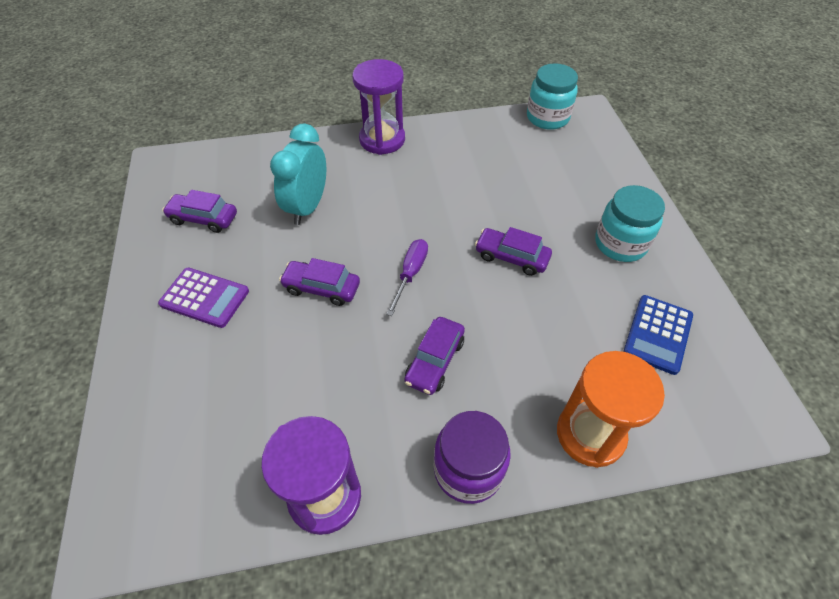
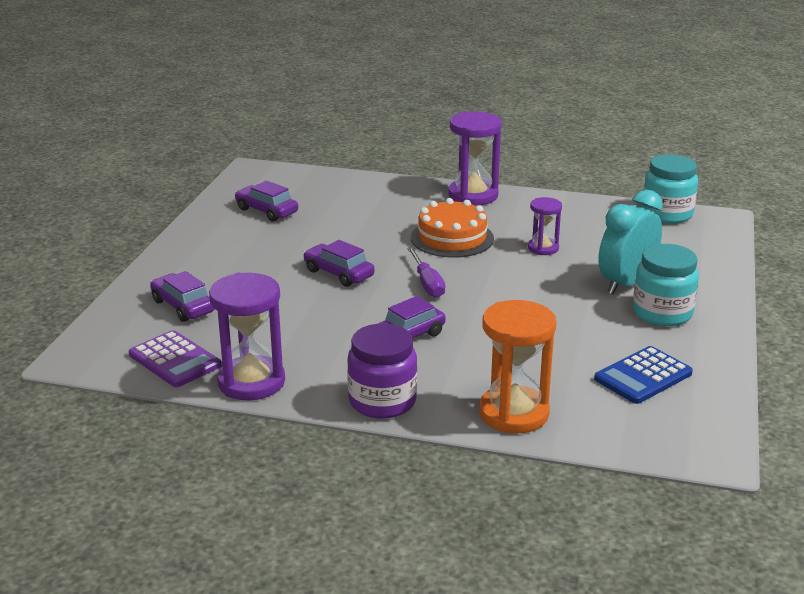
camera: 25 degrees right, 25 degrees down
purple calculator [158,268,249,328] -> purple calculator moved to [129,330,222,387]
turquoise clock [270,124,326,225] -> turquoise clock moved to [598,190,663,294]
purple screwdriver [386,239,428,316] -> purple screwdriver turned 120 degrees clockwise [407,247,445,298]
purple car [475,227,552,276] -> purple car moved to [150,271,215,322]
none -> orange cake [411,198,494,258]
none -> purple hourglass [528,197,562,255]

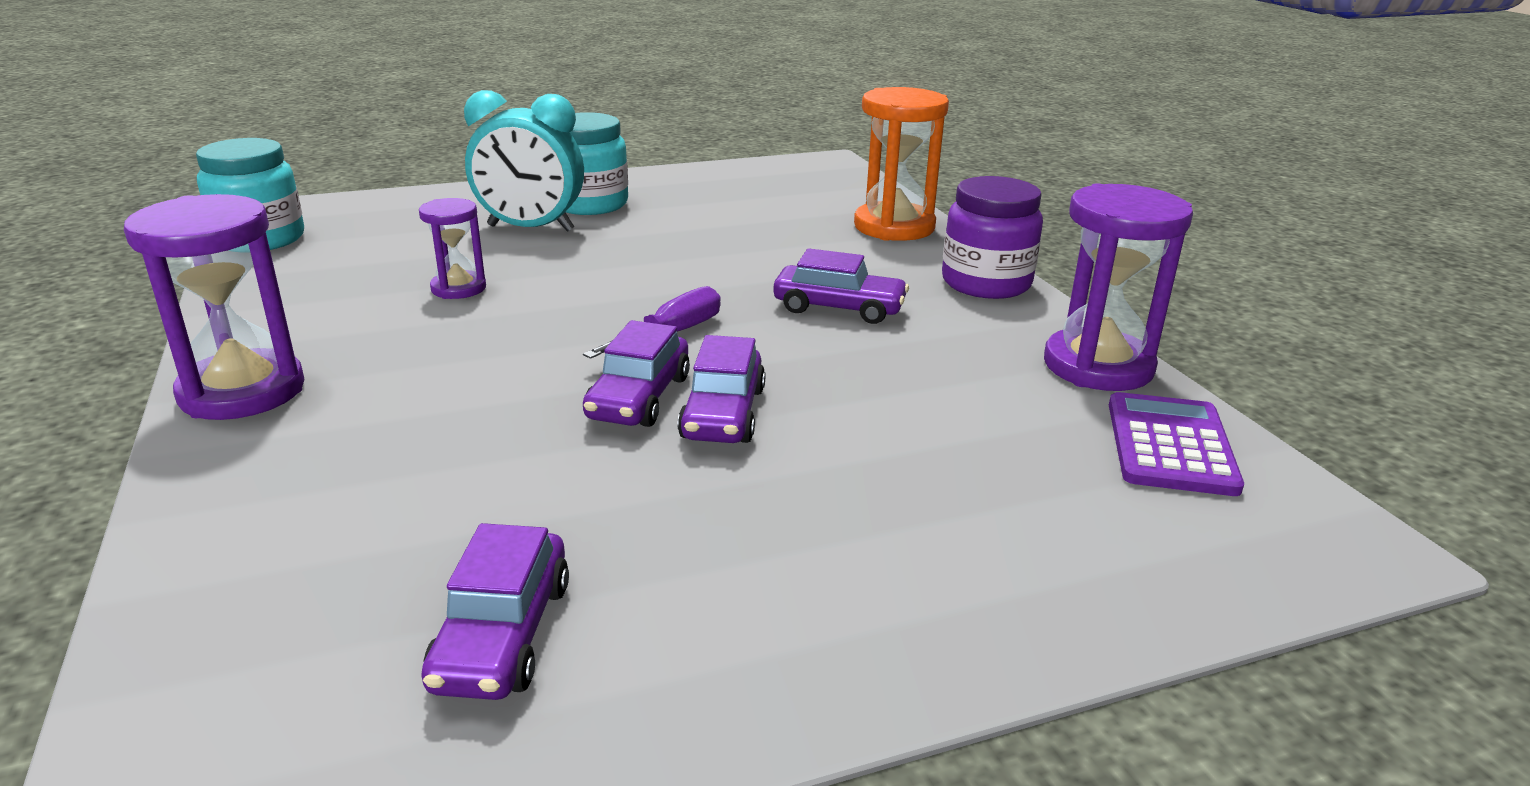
camera: 125 degrees left, 0 degrees up
purple car [150,271,215,322] -> purple car moved to [583,320,690,427]
orange cake [411,198,494,258] -> none
blue calculator [594,346,693,404] -> none

